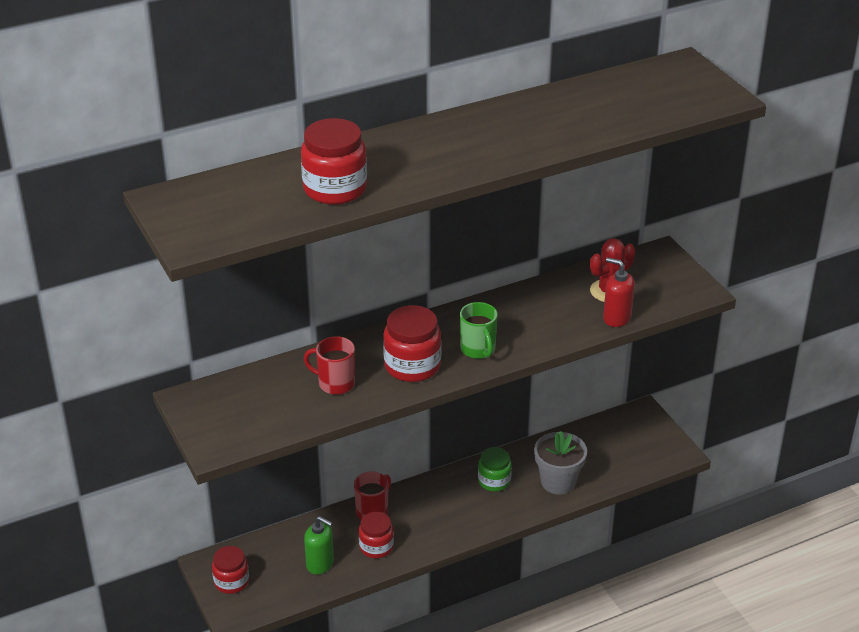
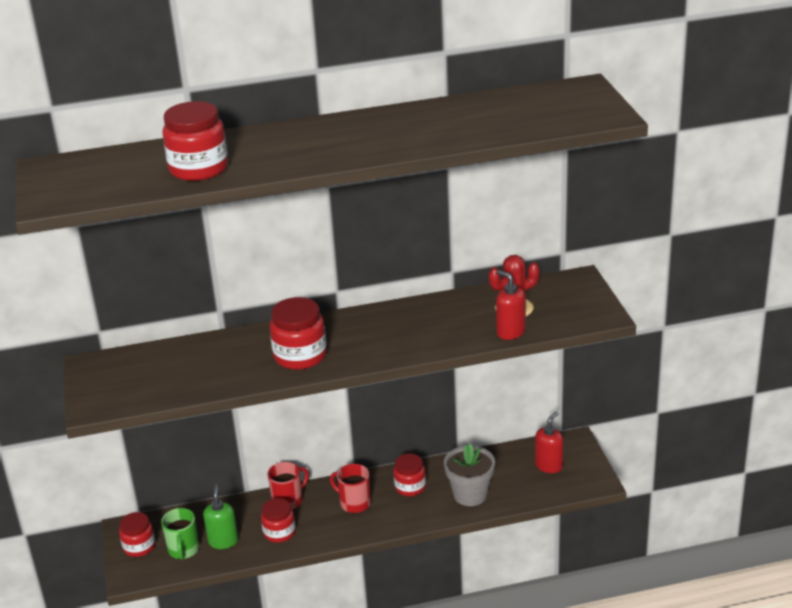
camera: 15 degrees right, 5 degrees down
red mug [304,336,355,395] -> red mug moved to [330,464,371,513]
green soap dispenser [304,516,334,575] -> green soap dispenser turned 135 degrees counterclockwise [203,484,238,549]
green mug [460,302,498,359] -> green mug moved to [161,508,199,560]
green jar [478,447,512,491] -> red jar [393,454,426,496]
none -> red soap dispenser [535,411,563,473]

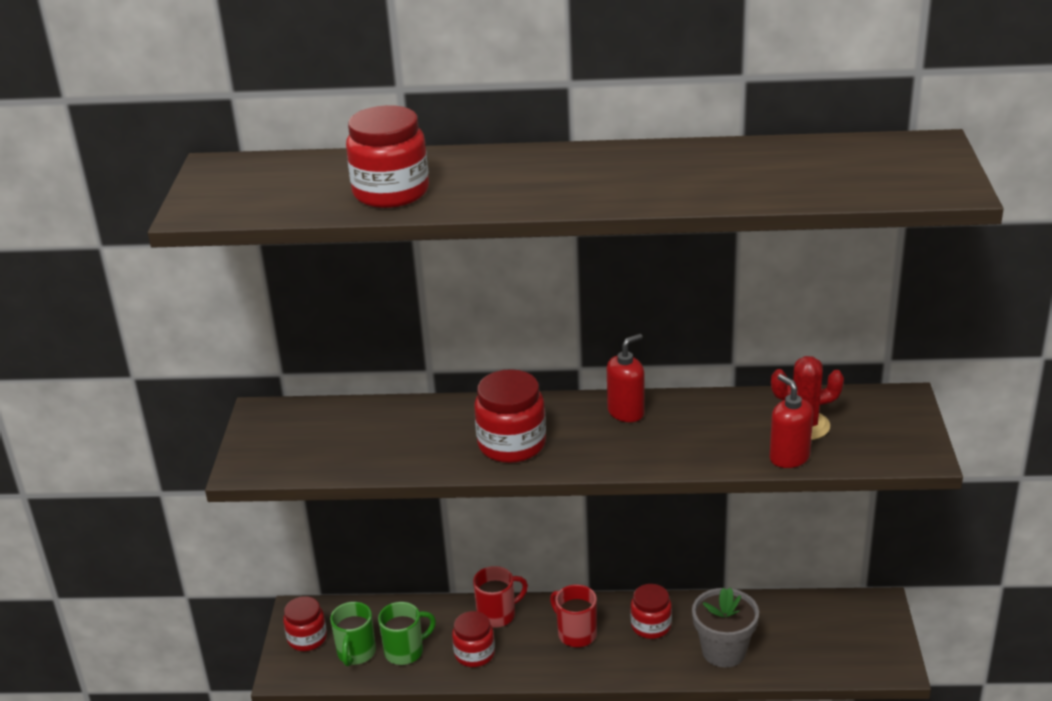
camera: 15 degrees right, 0 degrees up
green soap dispenser [203,484,238,549] -> green mug [378,602,436,665]
red soap dispenser [535,411,563,473] -> red soap dispenser moved to [607,334,645,422]

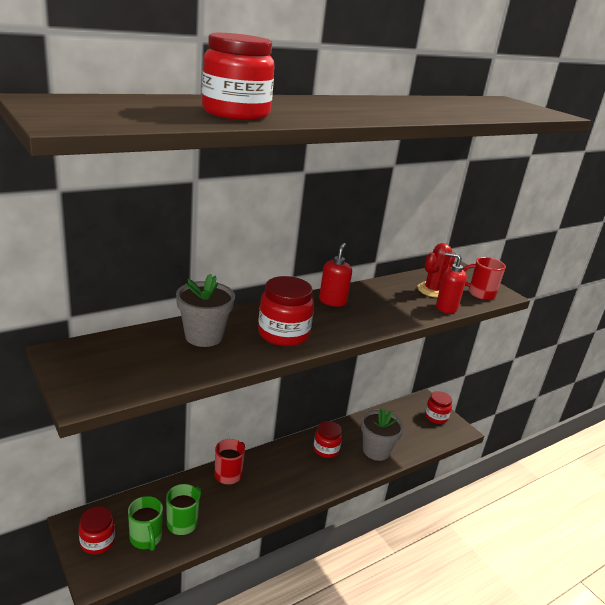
camera: 40 degrees left, 5 degrees down
red jar [452,611,495,667] -> red jar moved to [425,391,452,424]
red mug [550,585,597,647] -> red mug moved to [463,257,506,300]
none -> grey flower pot [176,274,235,347]

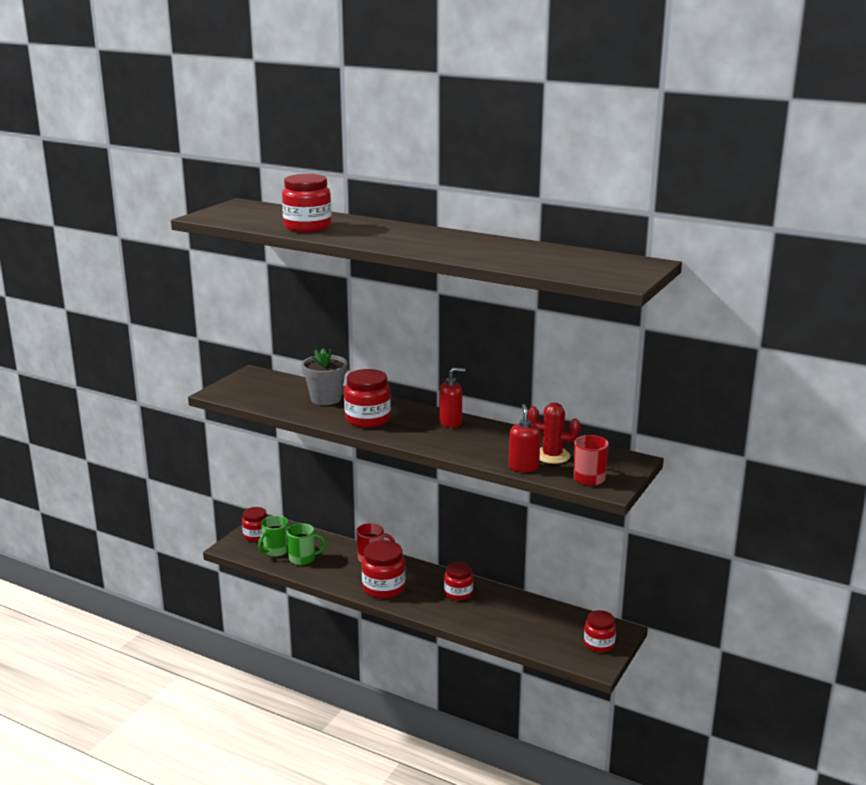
camera: 65 degrees right, 5 degrees down
grey flower pot [361,408,404,461] -> none
none -> red jar [362,540,406,599]

